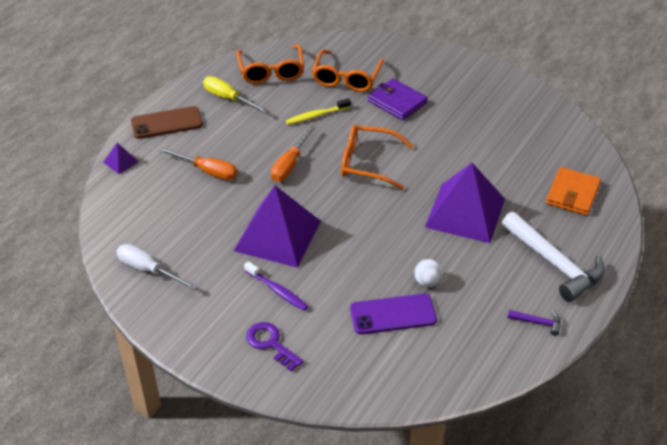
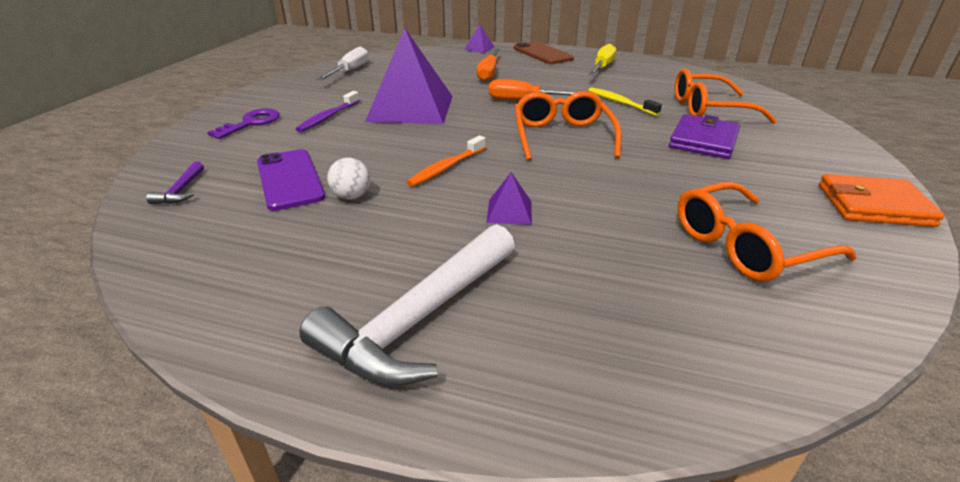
camera: 75 degrees right, 10 degrees down
orange glasses [236,45,304,84] -> orange glasses moved to [677,182,857,282]
purple pyramid [425,163,505,243] -> purple pyramid [486,172,532,225], size x0.41
purple hammer [508,310,561,336] -> purple hammer moved to [146,161,204,204]
orange wallet [546,167,601,216] -> orange wallet moved to [819,174,945,227]
none -> orange toothbrush [406,135,486,187]

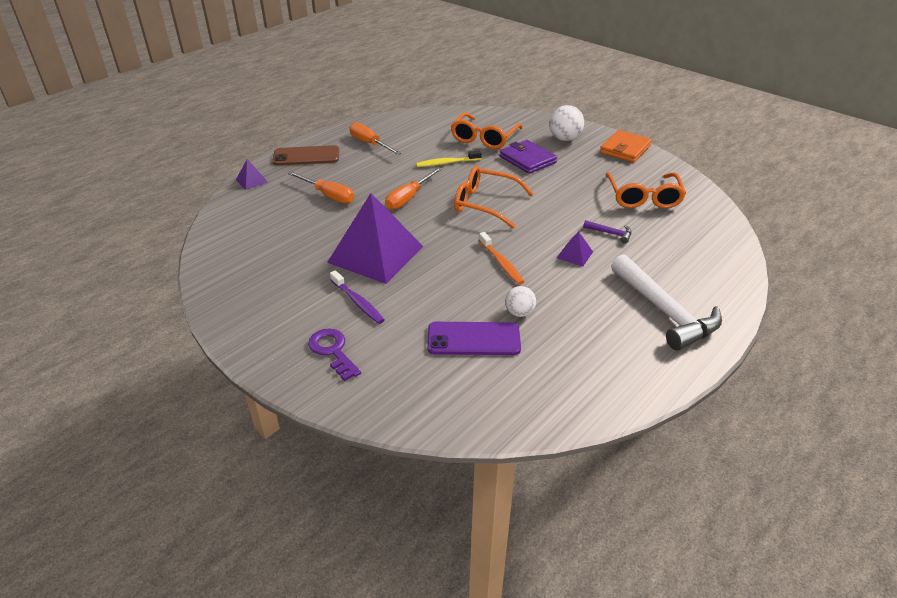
camera: 65 degrees left, 5 degrees up
purple hammer [146,161,204,204] -> purple hammer moved to [583,220,632,244]
white screwdriver [317,47,369,80] -> none
yellow screwdriver [588,44,616,75] -> orange screwdriver [349,122,402,155]
none -> white ball [549,105,584,141]

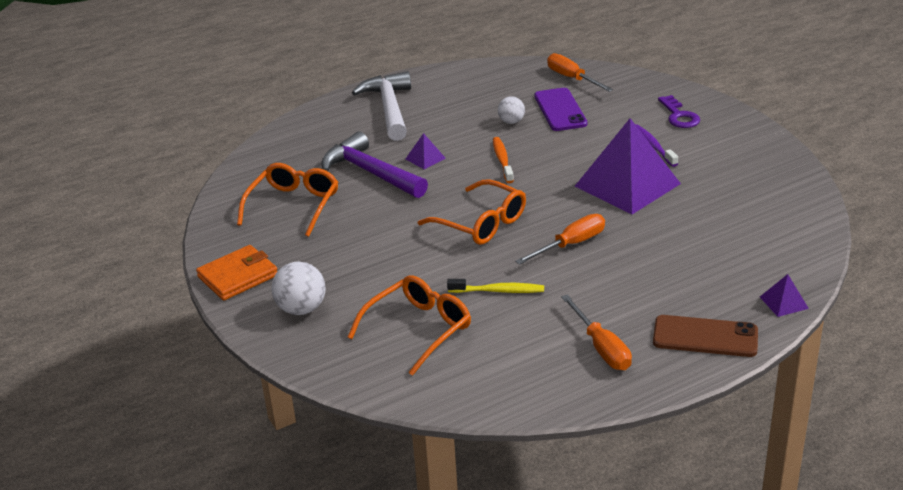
camera: 160 degrees left, 5 degrees down
orange screwdriver [287,171,354,203] -> orange screwdriver moved to [547,53,613,92]
purple phone [427,322,521,355] -> purple phone turned 60 degrees clockwise [534,88,587,131]
purple wallet [500,140,557,174] -> none
purple hammer [583,220,632,244] -> purple hammer [321,131,428,198], size x2.35

